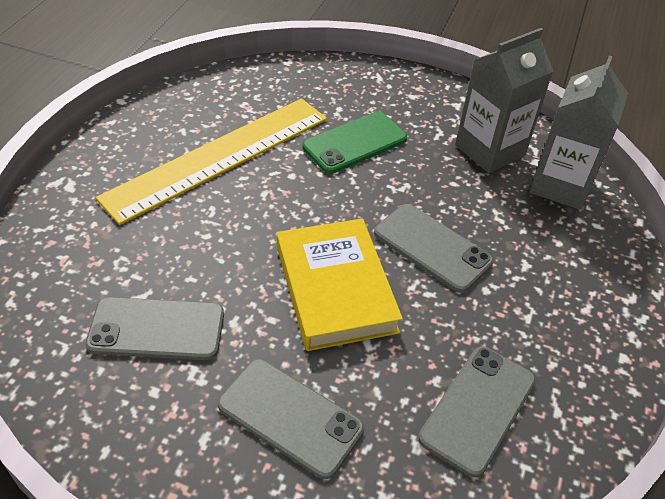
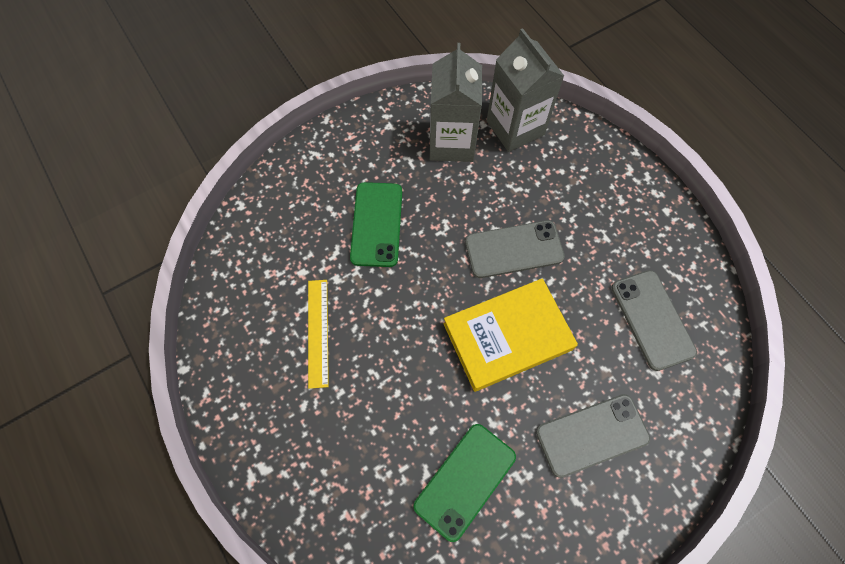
camera: 50 degrees left, 20 degrees up
grey phone [85,297,224,360] -> green phone [414,424,516,542]
yellow ruler [96,98,327,225] -> yellow ruler [308,280,329,389], size x0.47
yellow book [277,219,403,351] -> yellow book turned 45 degrees counterclockwise [444,278,578,392]

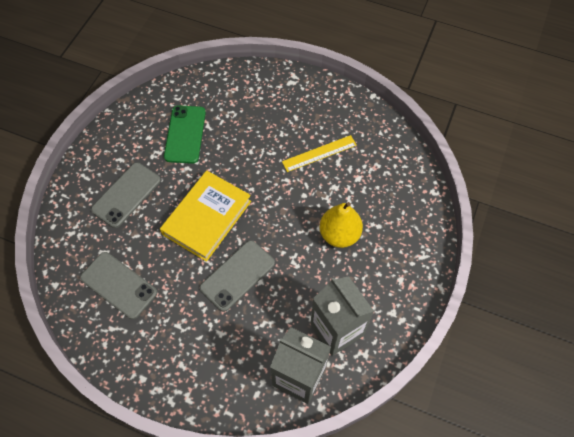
camera: 145 degrees right, 5 degrees down
yellow ruler [308,280,329,389] -> yellow ruler turned 75 degrees counterclockwise [282,135,357,172]
green phone [350,182,402,267] -> yellow pear [320,202,363,248]

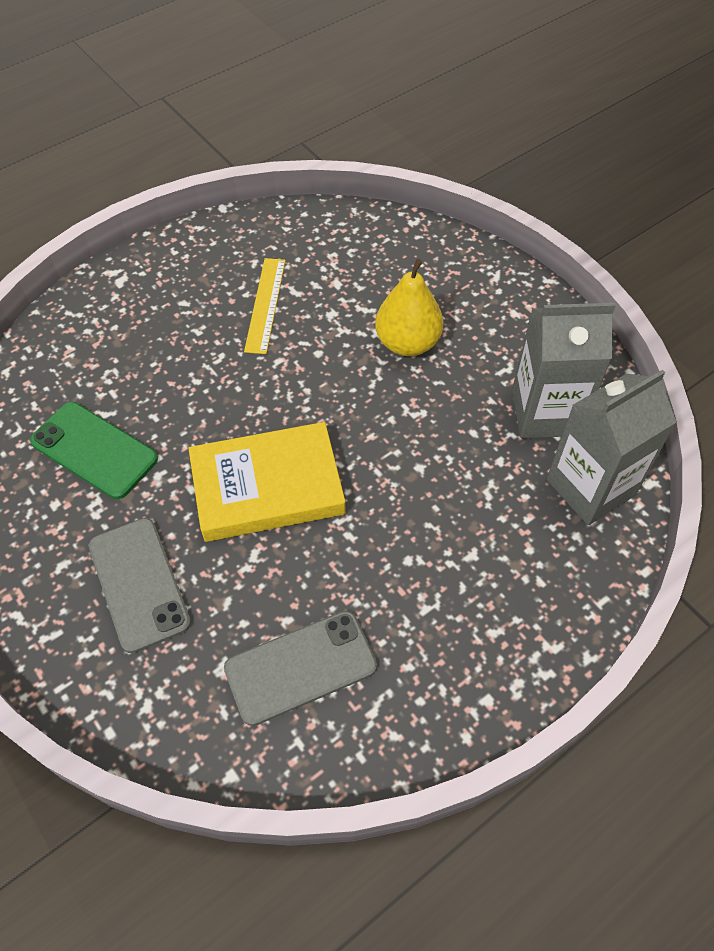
camera: 60 degrees left, 5 degrees down
yellow book [160,170,251,262] -> yellow book turned 75 degrees counterclockwise [188,422,346,542]
grey phone [200,240,275,312] -> none

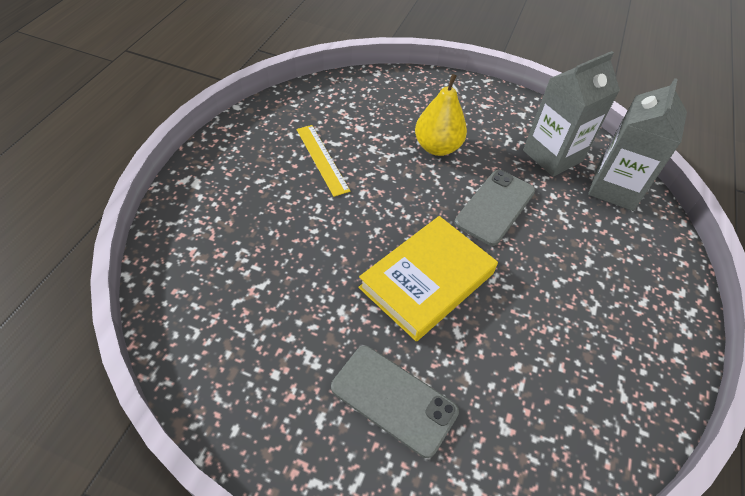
camera: 35 degrees left, 5 degrees down
green phone [30,402,158,499] -> none
grey phone [224,611,377,726] -> grey phone moved to [454,170,535,246]

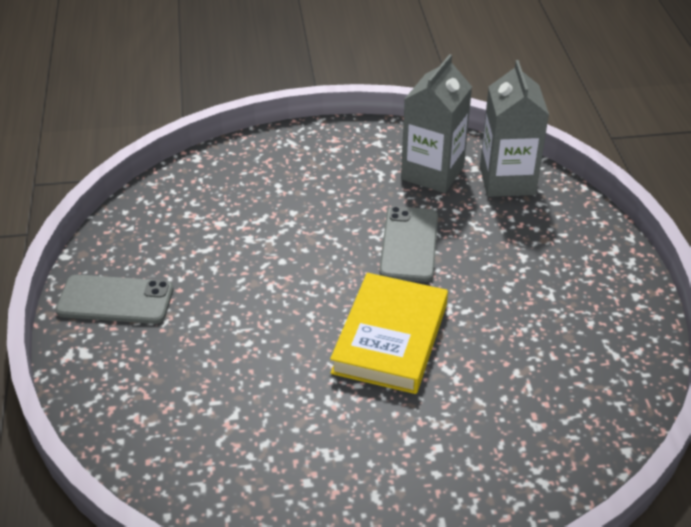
camera: 25 degrees left, 10 degrees down
yellow ruler [297,125,350,197] -> none
grey phone [331,346,459,458] -> grey phone moved to [56,275,174,324]
yellow pear [415,74,467,156] -> none

